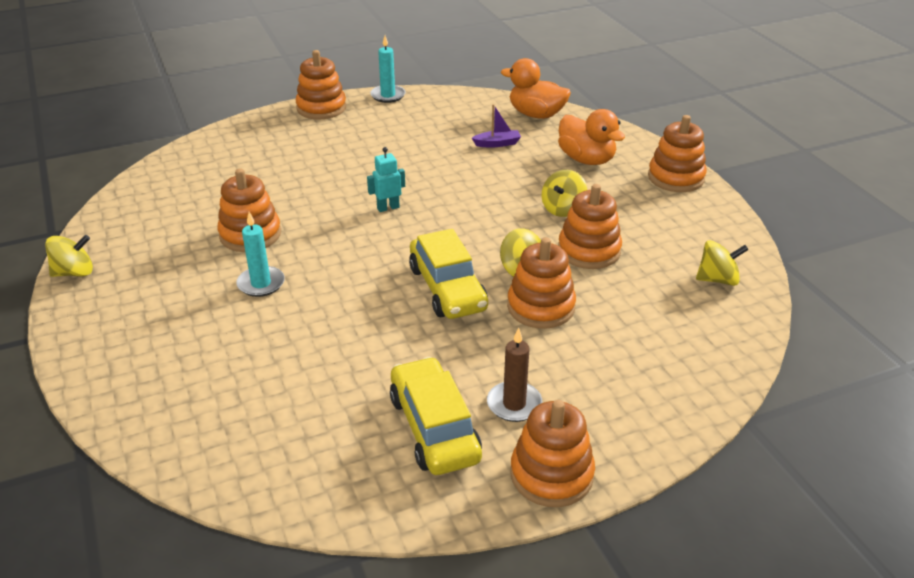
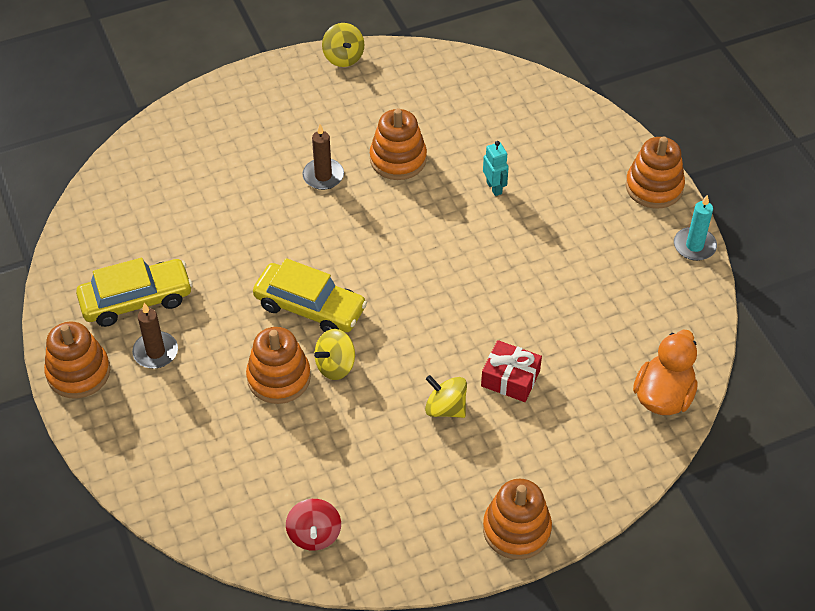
camera: 90 degrees right, 15 degrees up
turquoise candle [236,212,285,297] -> brown candle [302,124,344,190]
turquoise robot [367,147,405,212] -> turquoise robot moved to [483,141,509,196]
yellow car [409,229,488,319] -> yellow car turned 135 degrees counterclockwise [253,258,367,332]
purple boat [472,104,521,148] -> none
orange duck [558,109,625,165] -> none
orange stacking toy [558,184,622,269] -> none
yellow spinning top [696,240,749,286] -> red spinning top [286,499,341,551]
none -> red gift [481,340,542,402]

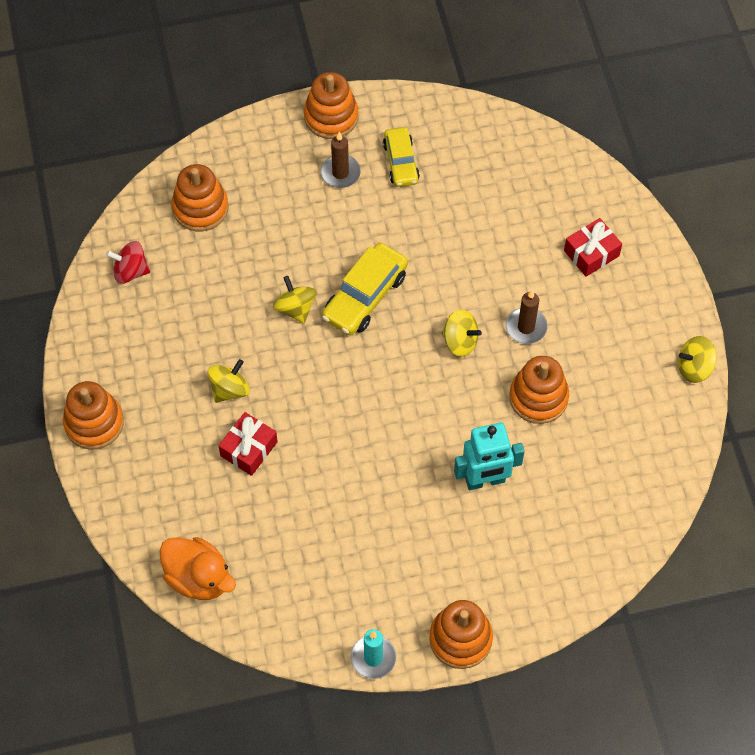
camera: 100 degrees right, 10 degrees up
yellow car [76,258,193,327] -> yellow car [383,127,420,187], size x0.66
orange stacking toy [246,327,311,404] -> orange stacking toy moved to [172,164,229,231]
turquoise robot [483,141,509,196] -> turquoise robot [454,423,524,490], size x1.74
none -> yellow spinning top [442,309,482,357]
none -> red gift [564,218,622,277]

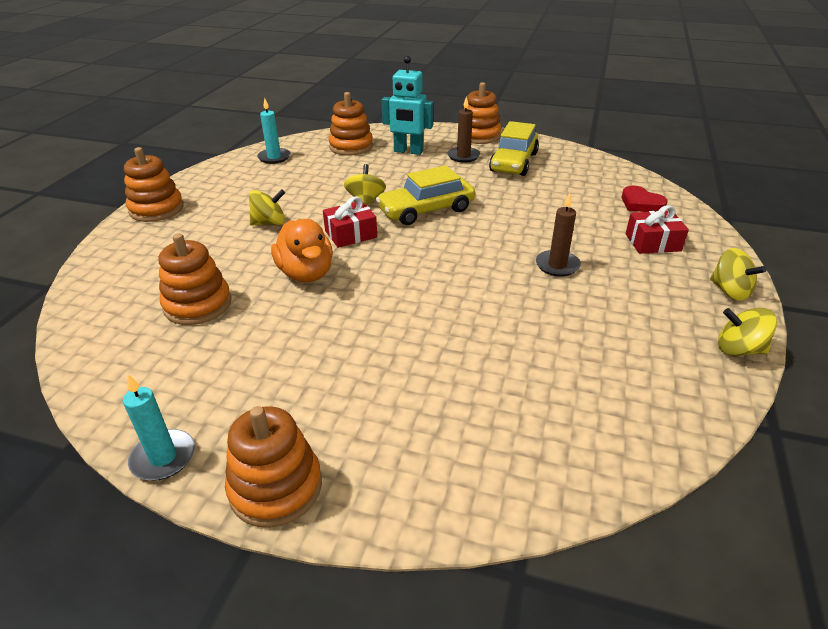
camera: 30 degrees right, 25 degrees down
red spinning top [106,241,150,284] -> turquoise candle [257,98,290,164]
orange duck [160,537,236,600] -> orange duck moved to [271,219,333,282]
red gift [219,412,278,476] -> red gift moved to [323,196,377,248]
yellow car [383,127,420,187] -> yellow car [489,121,539,176], size x1.51
yellow spinning top [442,309,482,357] -> yellow spinning top moved to [710,248,766,301]
turquoise robot [454,423,524,490] -> turquoise robot moved to [382,56,433,155]
orange stacking toy [509,356,569,424] -> orange stacking toy moved to [158,233,231,325]
none -> red heart [622,185,667,212]

